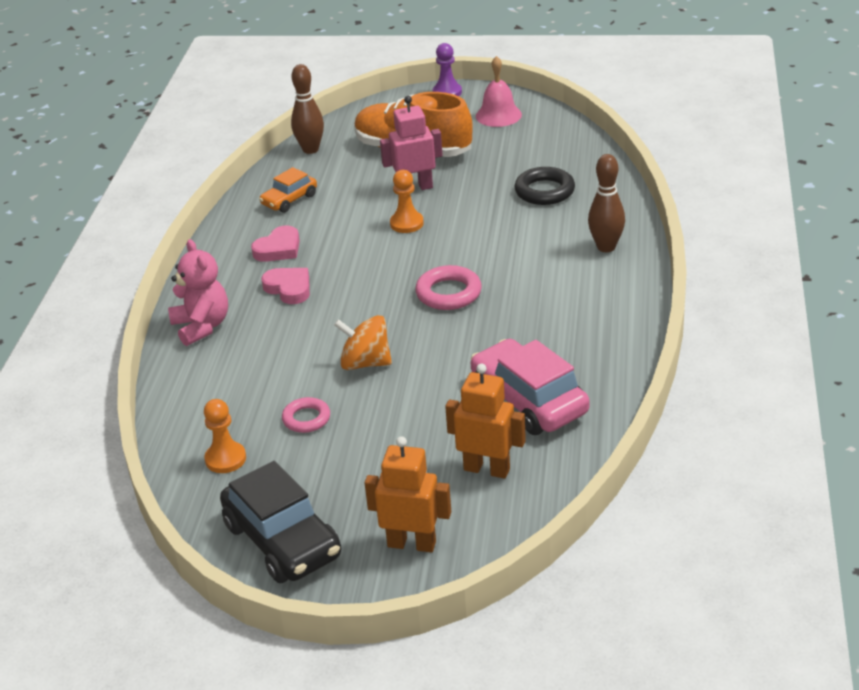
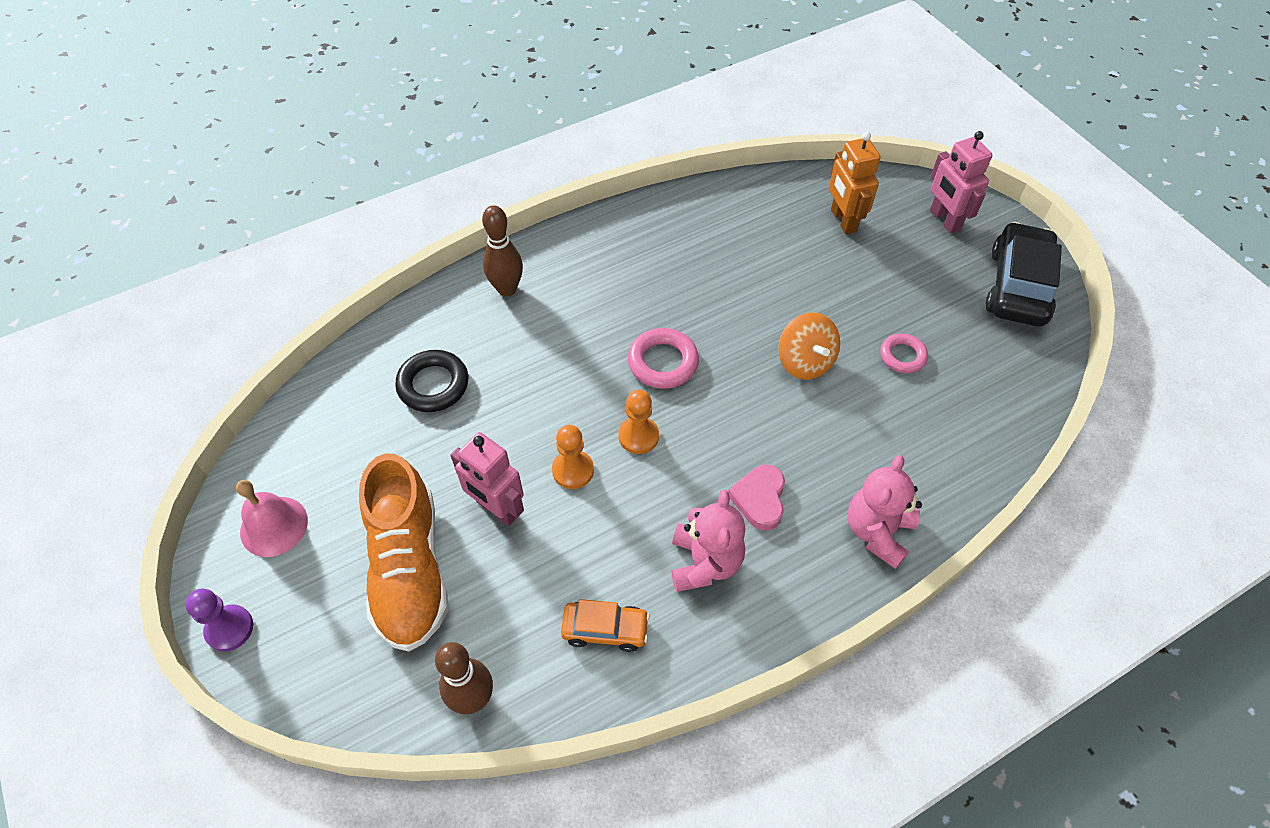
camera: 130 degrees left, 20 degrees up
orange pawn [204,399,246,473] -> orange pawn moved to [618,390,659,454]
pink heart [251,225,300,262] -> pink teddy bear [672,490,745,592]
orange robot [364,436,451,552] -> pink robot [930,131,993,234]
pink car [470,339,590,435] -> none

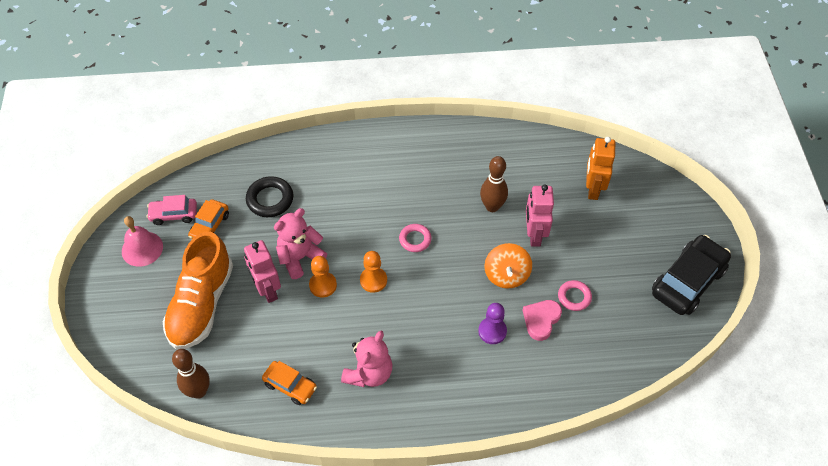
camera: 25 degrees right, 0 degrees up
purple pawn [185,589,253,652] -> purple pawn moved to [478,303,507,344]
brown bowling pin [482,205,523,296] -> brown bowling pin moved to [480,156,508,212]
pink ring [628,328,699,389] -> pink ring [399,224,432,252], size x0.66
pink heart [728,464,785,530] -> pink heart moved to [523,300,562,341]
pink teddy bear [847,455,922,569] -> pink teddy bear moved to [274,208,327,279]
pink robot [930,131,993,234] -> pink robot moved to [526,184,554,247]
none -> pink car [146,195,197,225]
none -> orange car [188,200,229,239]

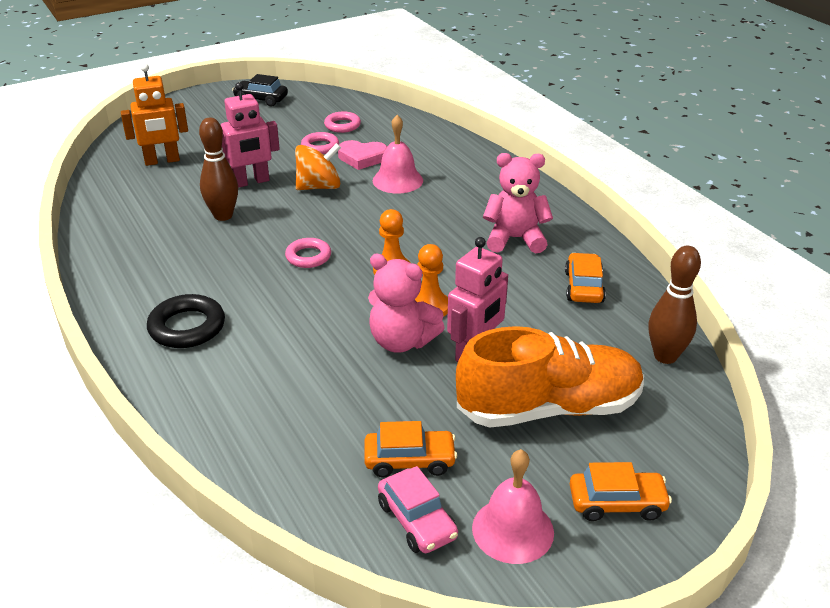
camera: 115 degrees left, 20 degrees down
black ring [246,176,293,217] -> black ring moved to [147,294,225,348]
purple pawn [478,303,507,344] -> pink bell [373,115,423,194]
black car [652,235,731,315] -> black car [232,74,288,107], size x0.56
none -> pink ring [324,112,361,133]
none -> orange car [570,462,672,521]

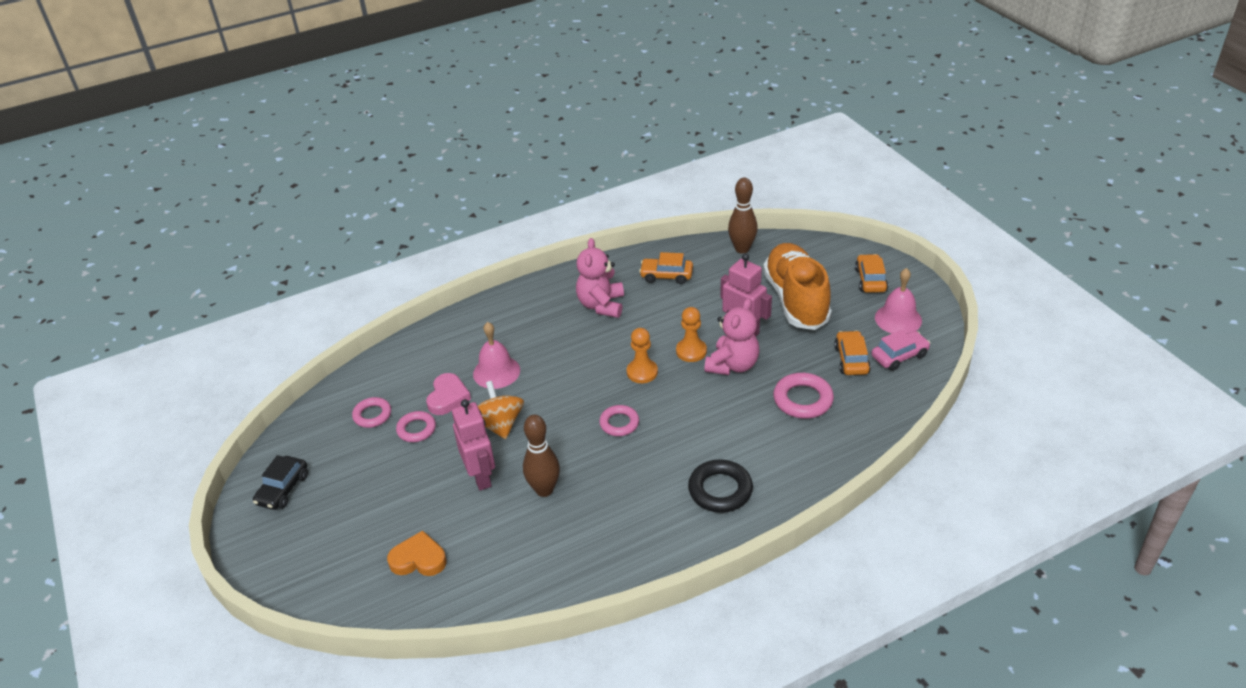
camera: 85 degrees left, 5 degrees up
orange robot [121,64,188,166] -> orange heart [387,530,447,576]
none -> pink ring [773,373,834,419]

